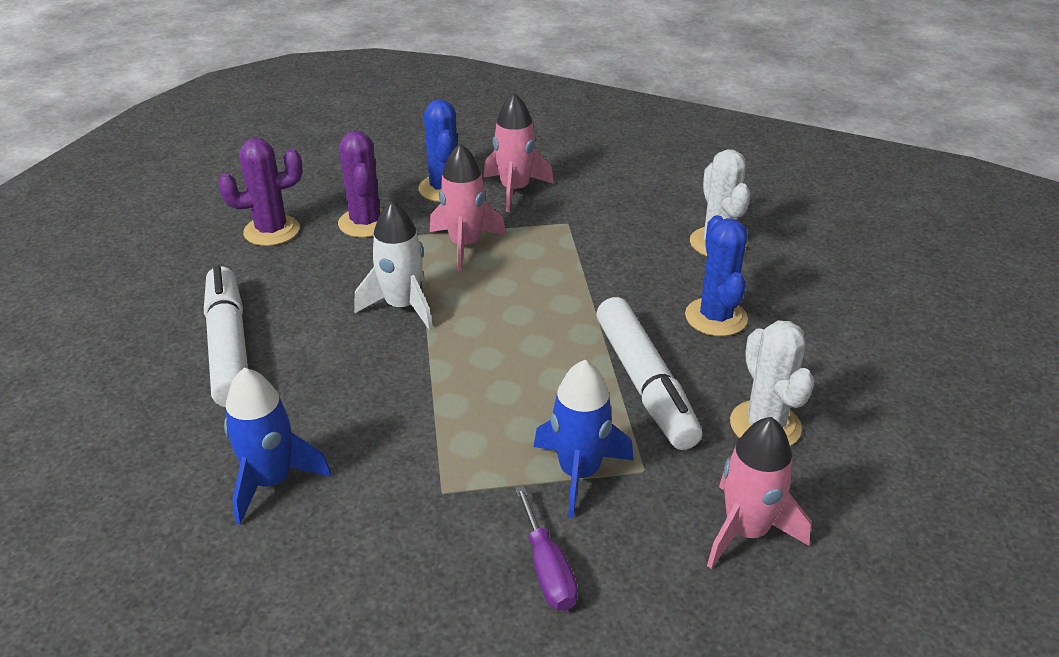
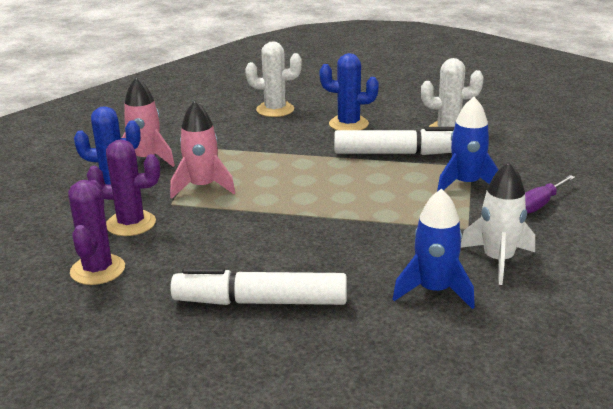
camera: 70 degrees left, 10 degrees down
white rocket [354,200,433,331] -> white rocket moved to [461,162,535,285]
purple screwdriver [515,485,578,611] -> purple screwdriver turned 135 degrees clockwise [525,175,575,213]
pink rocket [707,417,811,569] -> none

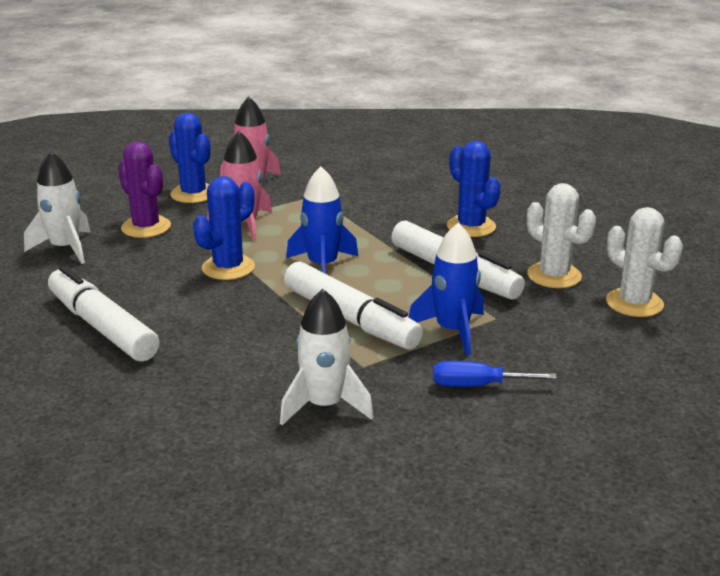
camera: 45 degrees right, 0 degrees up
purple cactus [68,180,125,285] -> white rocket [24,151,91,264]
white cactus [245,41,302,117] -> white cactus moved to [606,207,683,317]
blue rocket [393,189,475,309] -> blue rocket moved to [286,167,358,273]
purple screwdriver [525,175,575,213] -> blue screwdriver [433,361,557,387]
none -> blue cactus [193,176,255,280]
none -> white marker [284,262,423,350]

